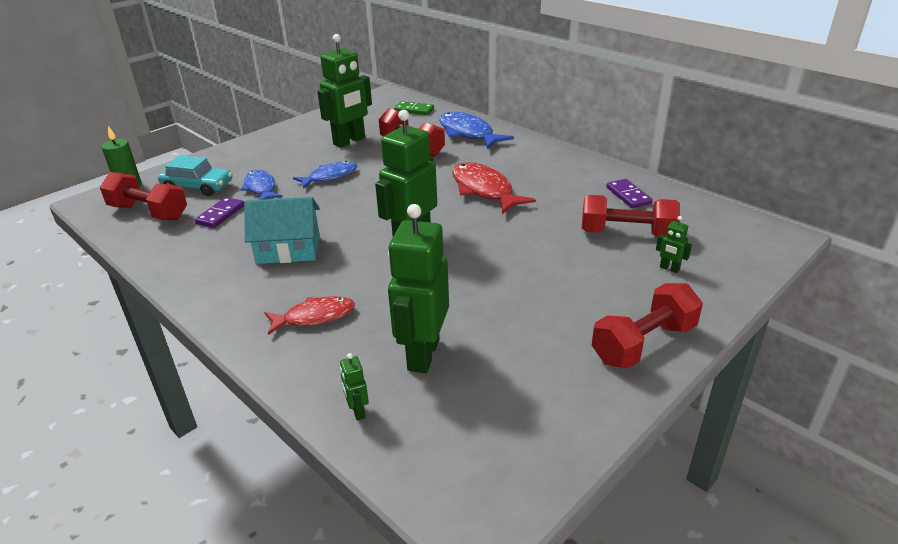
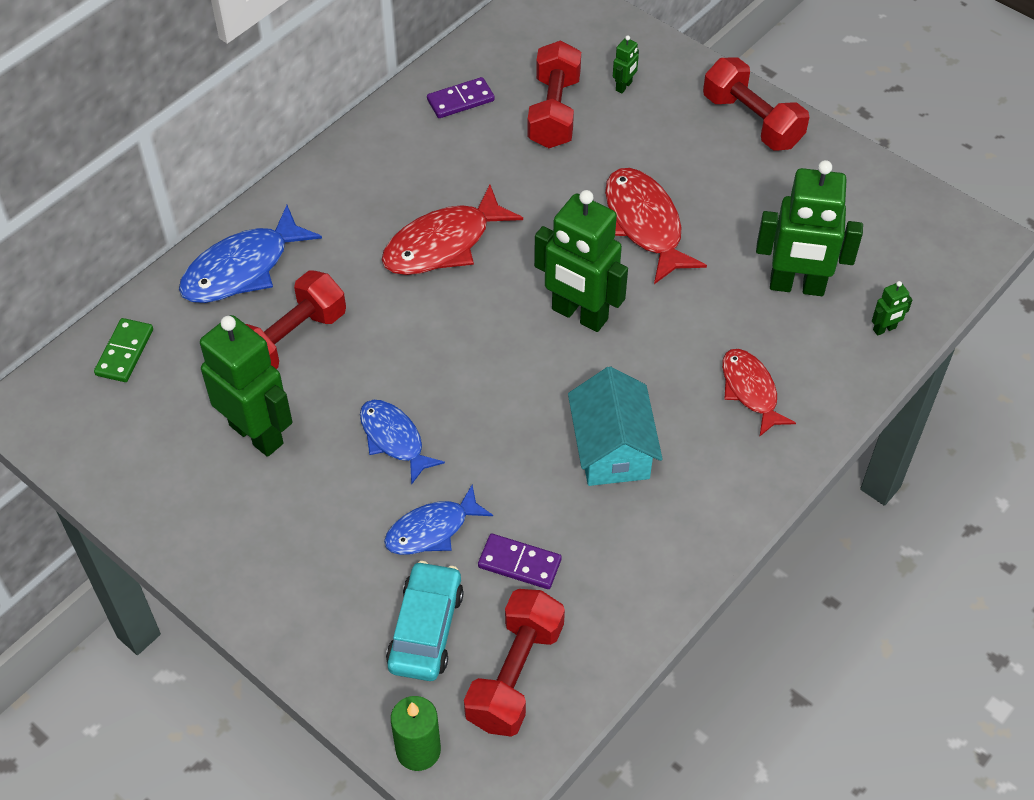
camera: 95 degrees left, 20 degrees up
none -> red fish [605,168,707,284]

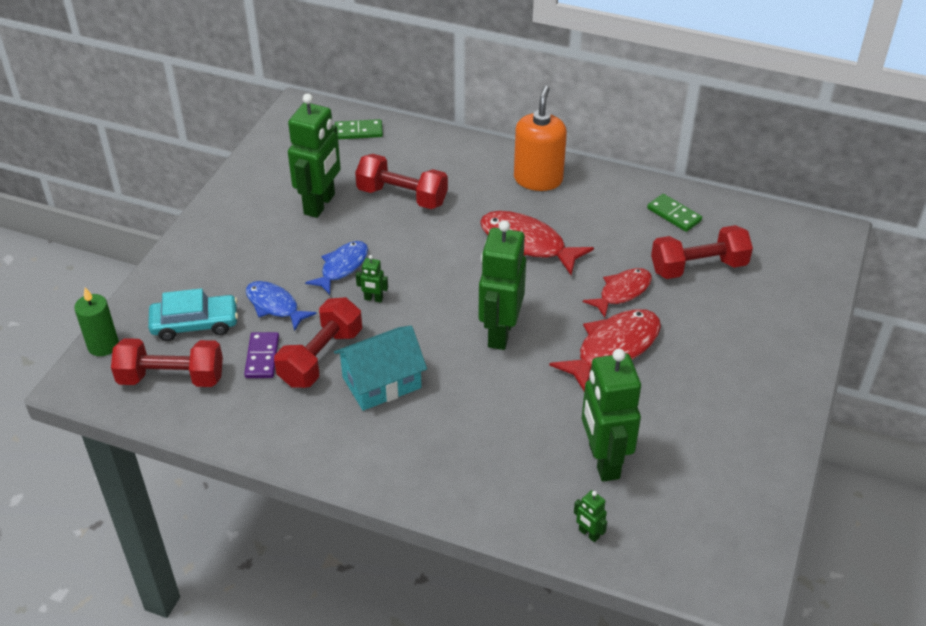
camera: 70 degrees right, 10 degrees down
blue fish [179,205,322,303] -> none
purple domino [427,77,495,118] -> green domino [647,194,702,232]
green robot [613,35,639,93] -> green robot moved to [356,255,388,303]
red dumbbell [703,57,809,150] -> red dumbbell moved to [274,297,362,388]
red fish [722,349,796,437] -> red fish moved to [583,268,652,318]
none -> orange soap dispenser [514,86,567,191]

